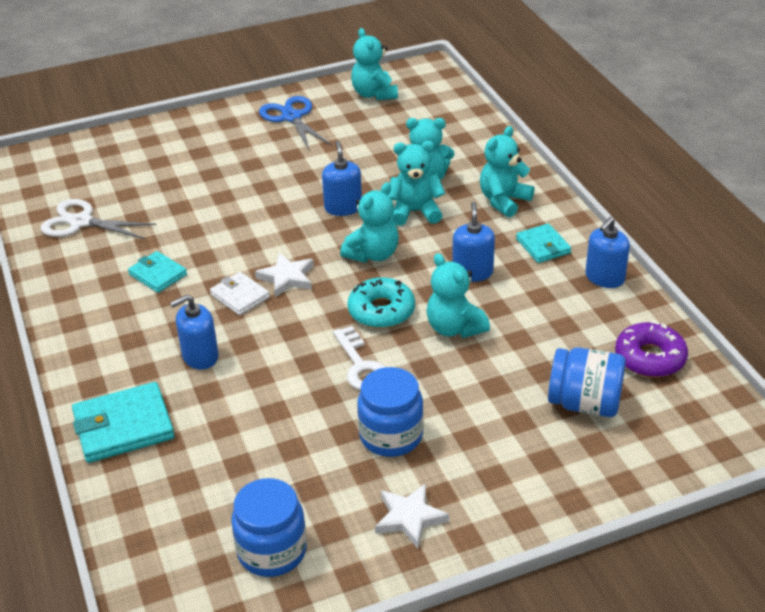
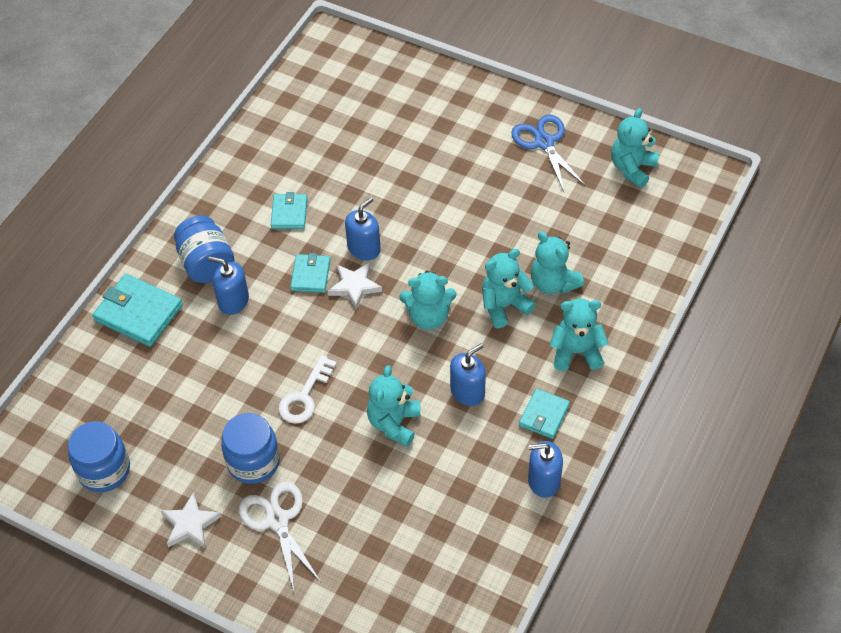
camera: 50 degrees right, 15 degrees up
white scissors [41,199,156,239] -> white scissors moved to [239,482,321,591]
white wallet [210,272,270,315] -> turquoise wallet [290,253,331,293]
blue scissors [259,96,332,150] -> blue scissors turned 45 degrees counterclockwise [511,115,586,192]
blue soap dispenser [322,141,362,216] -> blue soap dispenser moved to [345,197,381,260]
turquoise donut [348,277,415,328] -> none
turquoise teddy bear [388,141,445,226] -> turquoise teddy bear turned 75 degrees counterclockwise [482,249,536,328]
blue jar [548,347,626,417] -> blue jar moved to [174,215,234,283]
purple donut [615,321,688,377] -> none

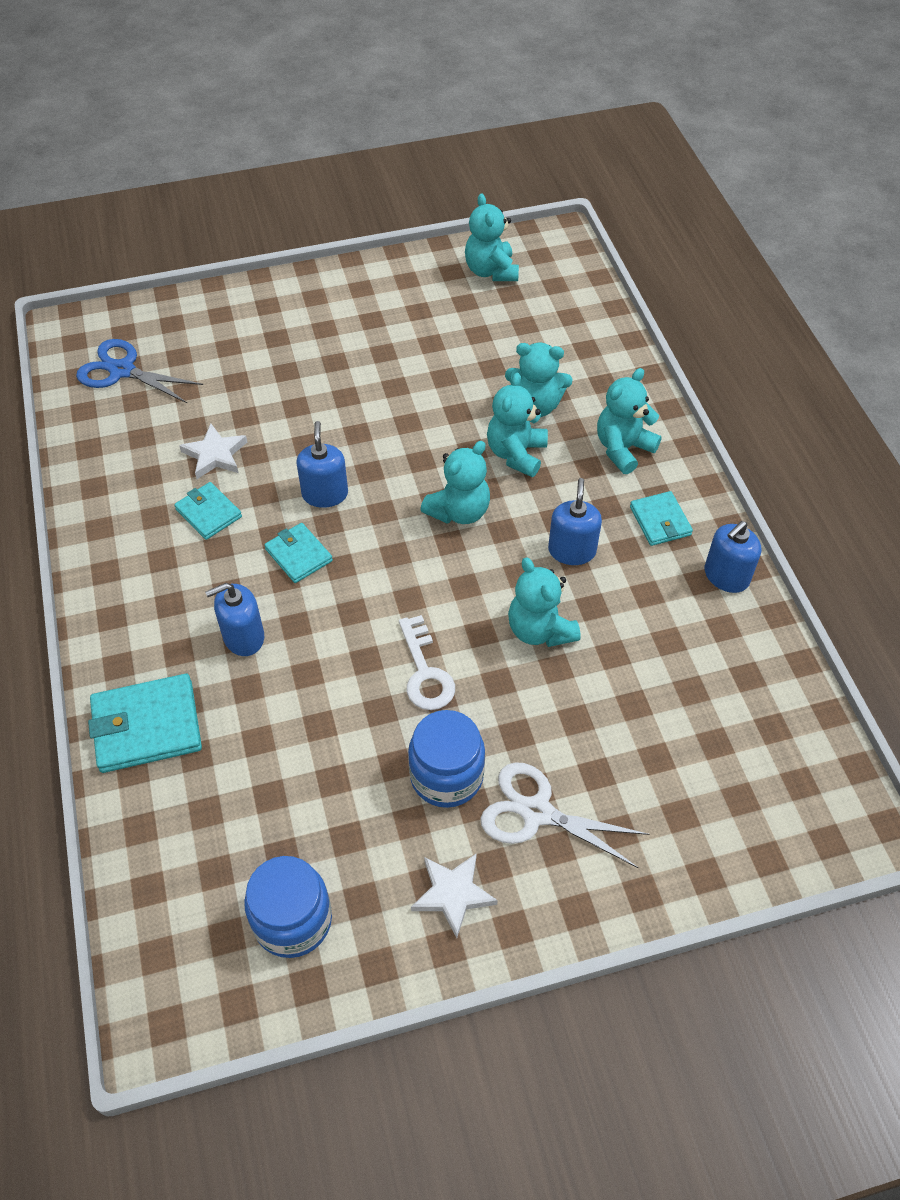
camera: 45 degrees left, 0 degrees up
blue jar [174,215,234,283] -> none
white star [328,262,382,309] -> white star moved to [179,423,247,479]
blue scissors [511,115,586,192] -> blue scissors moved to [76,339,203,403]

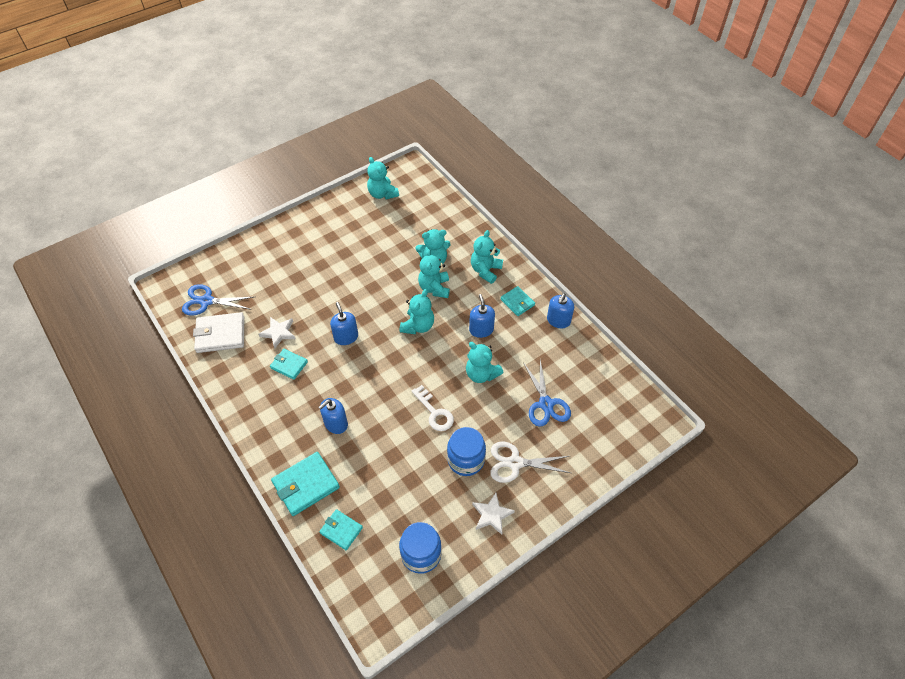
camera: 20 degrees left, 0 degrees up
turquoise wallet [264,523,333,583] -> turquoise wallet moved to [319,509,363,550]
none -> white wallet [193,312,244,353]
none -> blue scissors [523,360,571,427]

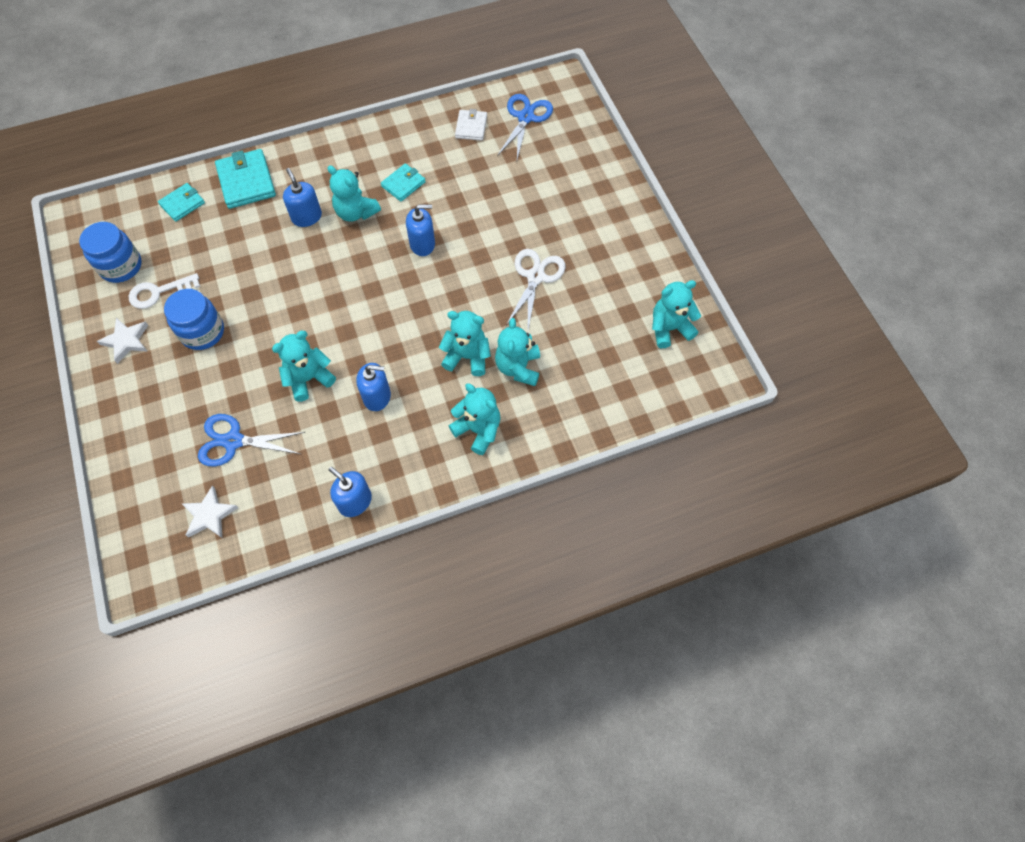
camera: 105 degrees right, 10 degrees up
white wallet [193,312,244,353] -> white wallet [455,109,487,141], size x0.61
white star [259,317,295,349] -> white star moved to [182,486,238,538]
turquoise teddy bear [400,289,434,334] -> turquoise teddy bear moved to [327,165,381,222]
white key [412,385,454,431] -> white key moved to [129,273,200,309]
white scissors [490,442,570,483] -> white scissors moved to [506,249,566,329]
turquoise wallet [501,286,535,316] -> none

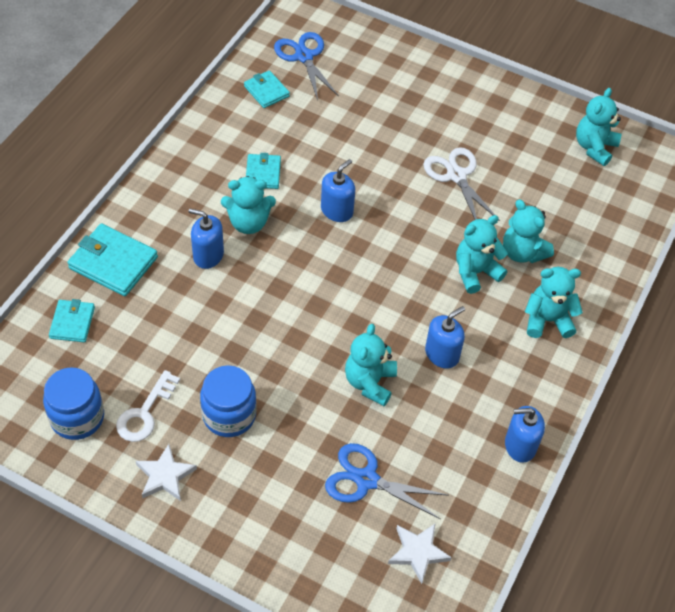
camera: 45 degrees left, 10 degrees down
blue scissors [198,414,305,467] -> blue scissors turned 60 degrees clockwise [325,443,449,519]
white wallet [455,109,487,141] -> turquoise wallet [244,70,290,108]

